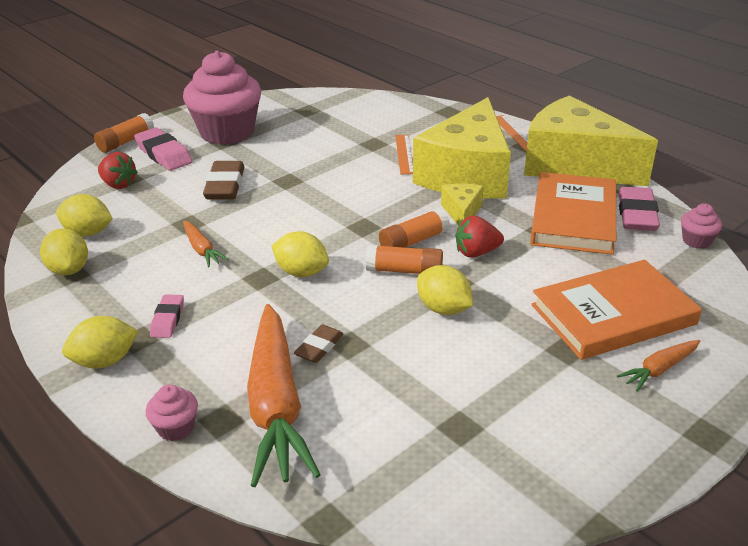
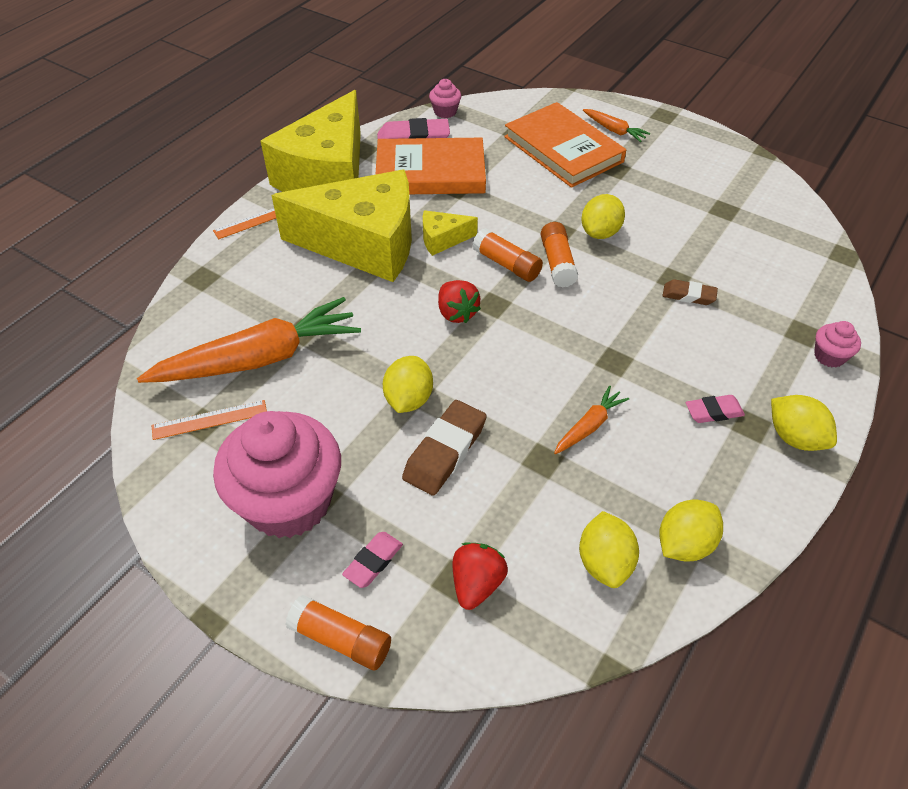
camera: 105 degrees left, 15 degrees up
pink eraser [134,128,193,171] -> pink eraser [342,532,403,588], size x0.59
brown eraser [203,161,244,200] -> brown eraser turned 45 degrees counterclockwise [402,400,486,496]
orange carrot [247,304,321,487] -> orange carrot moved to [137,297,361,383]
yellow lemon [272,231,329,277] -> yellow lemon moved to [383,356,433,413]
orange ruler [395,135,413,174] -> orange ruler moved to [152,400,267,440]
red strawberry [456,216,504,258] -> red strawberry moved to [438,280,481,323]

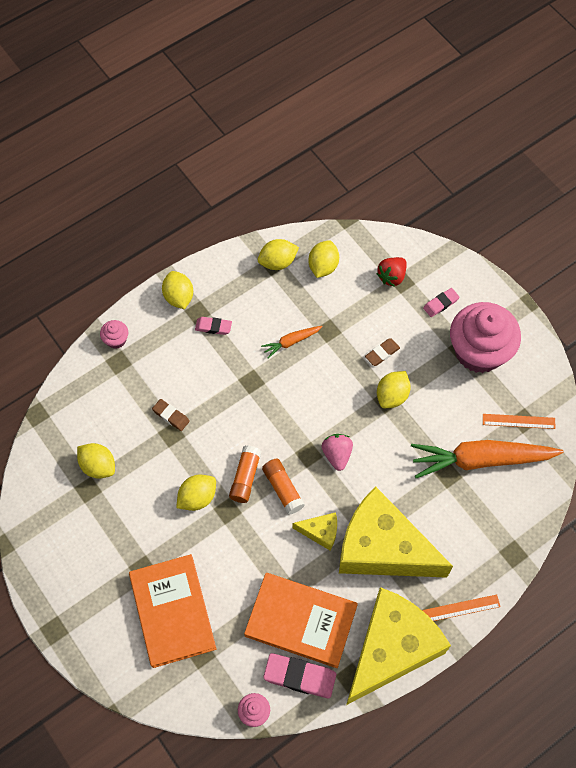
camera: 160 degrees left, 15 degrees up
orange glue stick [286,595,391,670] -> none
brown eraser [402,400,486,496] -> brown eraser [365,339,400,366], size x0.59
red strawberry [438,280,481,323] -> pink strawberry [322,434,353,471]
orange carrot [583,109,650,142] -> none
none -> yellow lemon [77,443,115,479]

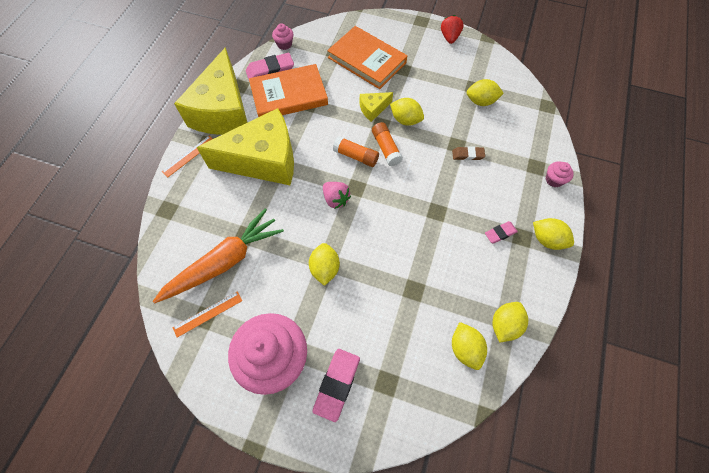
camera: 145 degrees right, 0 degrees up
yellow lemon [176,475,216,511] -> yellow lemon turned 75 degrees counterclockwise [390,98,424,126]
orange carrot [261,326,323,358] -> none
yellow cheese [292,512,337,551] -> yellow cheese moved to [360,92,393,122]
brown eraser [365,339,400,366] -> none
red strawberry [376,257,407,287] -> red strawberry moved to [441,15,464,44]
pink eraser [423,288,460,317] -> pink eraser [312,349,360,422], size x1.70

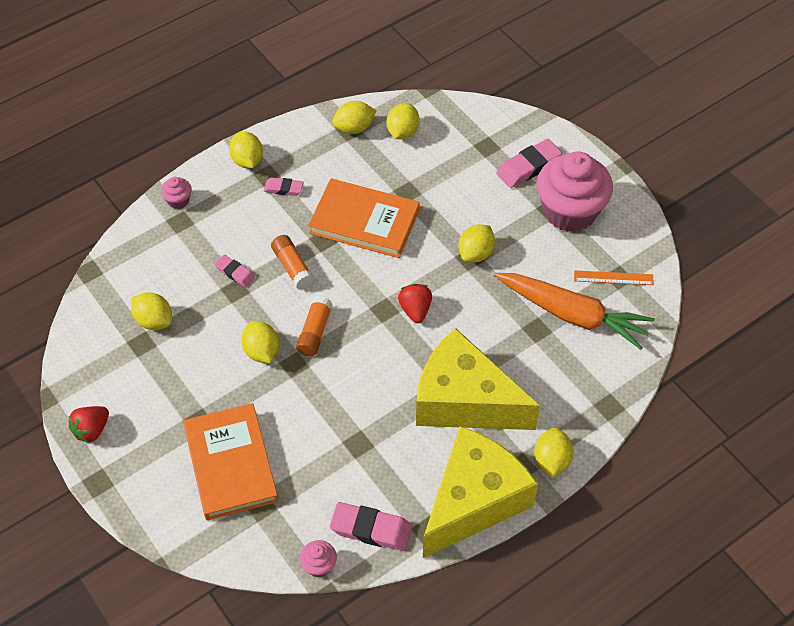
camera: 145 degrees left, 10 degrees down
orange carrot [153,209,284,304] -> orange carrot turned 150 degrees counterclockwise [494,273,655,350]
orange ruler [162,136,213,178] -> yellow lemon [534,427,573,478]
orange book [249,64,328,117] -> orange book moved to [308,179,420,258]
pink strawberry [323,182,351,209] -> red strawberry [398,284,432,323]
orange glue stick [333,136,379,167] -> orange glue stick moved to [271,235,314,290]
yellow cheese [360,92,393,122] -> none
brown eraser [452,146,485,160] -> pink eraser [215,255,255,287]

